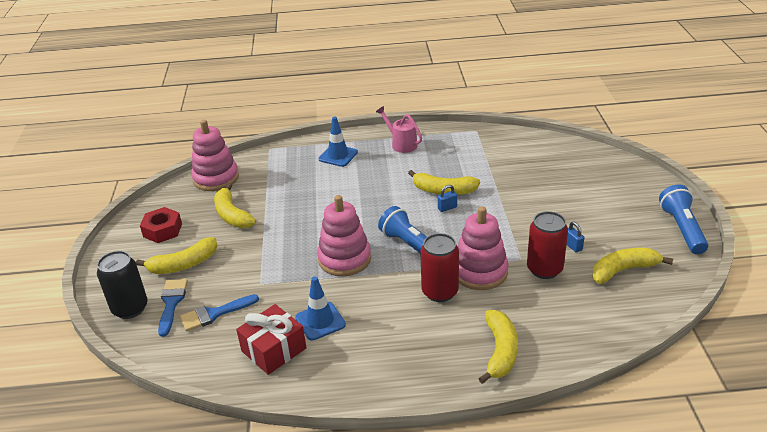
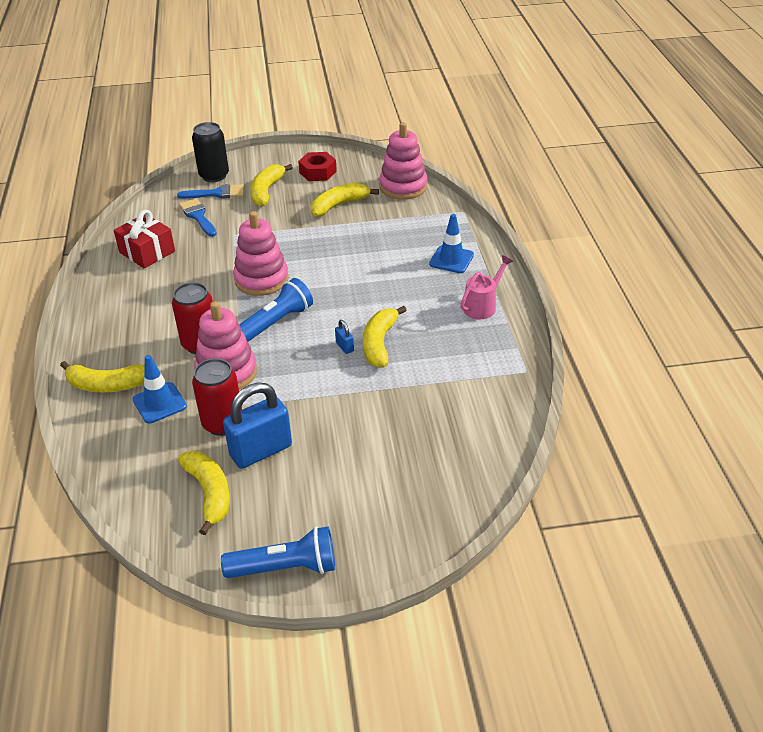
camera: 85 degrees right, 5 degrees up
yellow banana [136,237,218,274] -> yellow banana turned 45 degrees clockwise [250,164,293,206]
blue traffic cone [295,276,346,341] -> blue traffic cone moved to [133,355,187,424]
blue padlock [567,222,584,253] -> blue padlock [223,383,292,469], size x2.40

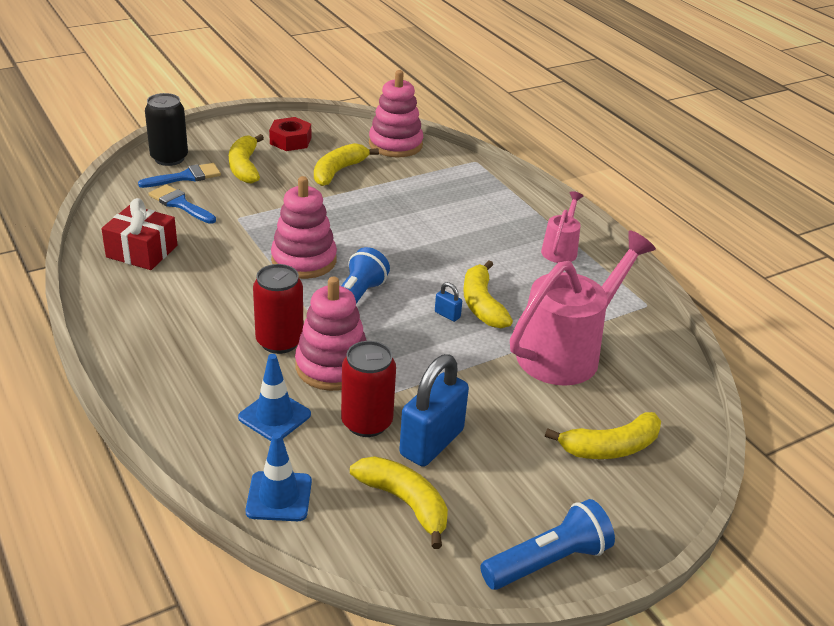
camera: 25 degrees left, 5 degrees down
yellow banana [60,361,145,393] -> yellow banana moved to [545,412,661,459]
blue traffic cone [429,214,474,273] -> blue traffic cone moved to [245,432,312,521]
none -> pink watering can [510,230,656,386]

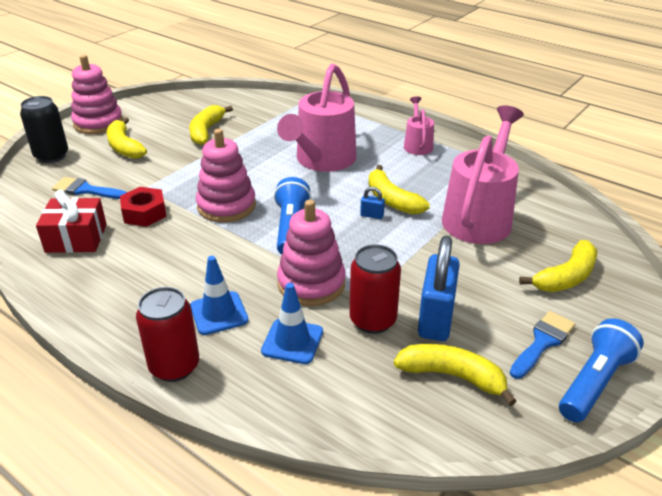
camera: 20 degrees left, 0 degrees up
blue brush [138,163,221,188] -> blue brush moved to [510,311,575,379]
blue traffic cone [245,432,312,521] -> blue traffic cone moved to [190,256,249,335]
red can [253,264,303,354] -> red can moved to [136,287,199,382]
red nut [269,117,311,151] -> red nut moved to [120,187,167,227]
pink stacking toy [369,70,423,157] -> pink stacking toy moved to [71,55,123,134]
none -> pink watering can [277,64,357,172]

